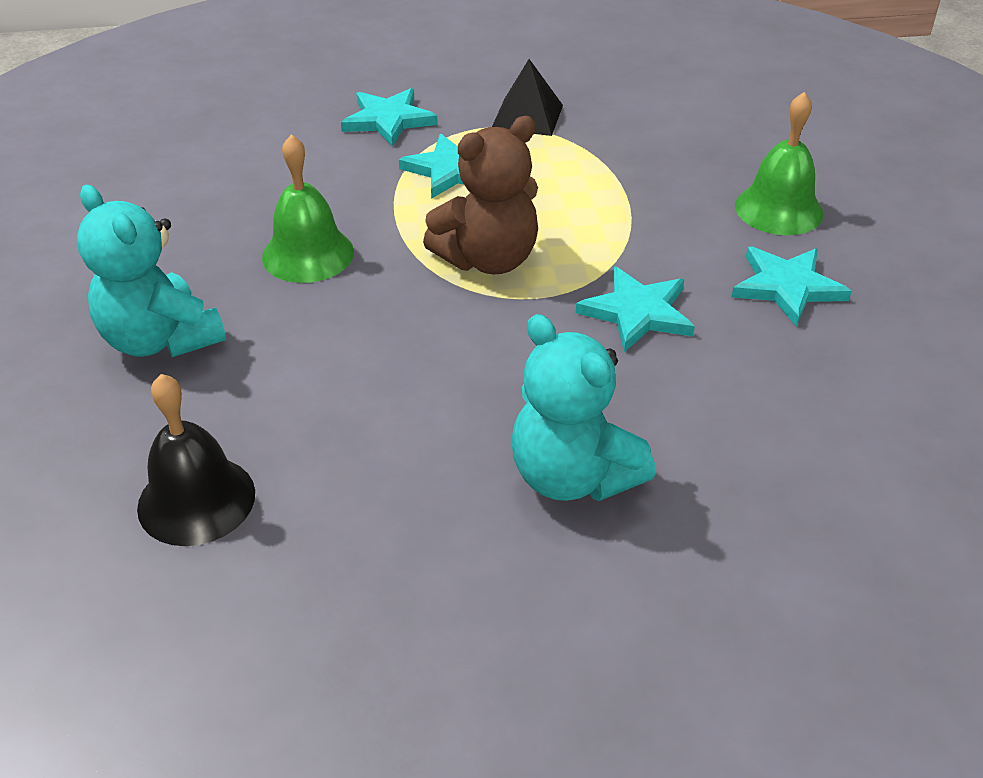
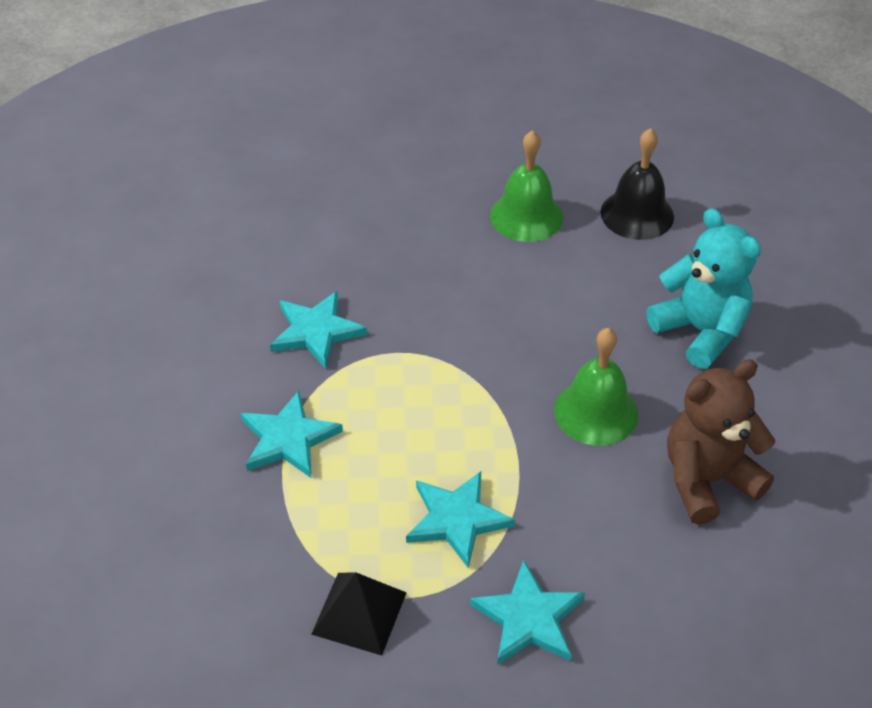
camera: 175 degrees left, 5 degrees up
brown teddy bear [423,116,538,274] -> brown teddy bear moved to [667,359,775,525]
turquoise teddy bear [512,314,656,501] -> none
turquoise star [731,247,852,326] -> turquoise star moved to [241,391,343,478]
green bell [735,92,824,235] -> green bell moved to [490,130,563,242]

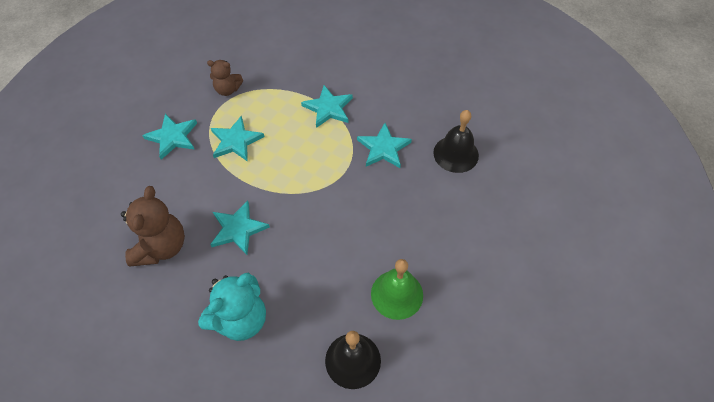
camera: 125 degrees right, 10 degrees up
black pyramid [311,572,407,656] -> brown teddy bear [207,60,243,96]
green bell [554,328,638,446] -> turquoise star [210,200,270,255]
turquoise teddy bear [646,208,761,369] -> turquoise teddy bear turned 45 degrees counterclockwise [198,273,266,341]
none -> black bell [433,110,479,173]

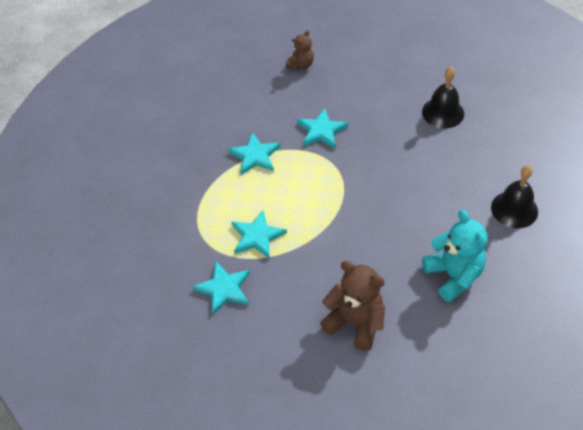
camera: 65 degrees left, 5 degrees down
brown teddy bear [207,60,243,96] -> brown teddy bear moved to [285,30,314,70]
turquoise star [210,200,270,255] -> none
green bell [371,259,423,320] -> none
black bell [433,110,479,173] -> black bell moved to [422,67,464,128]

